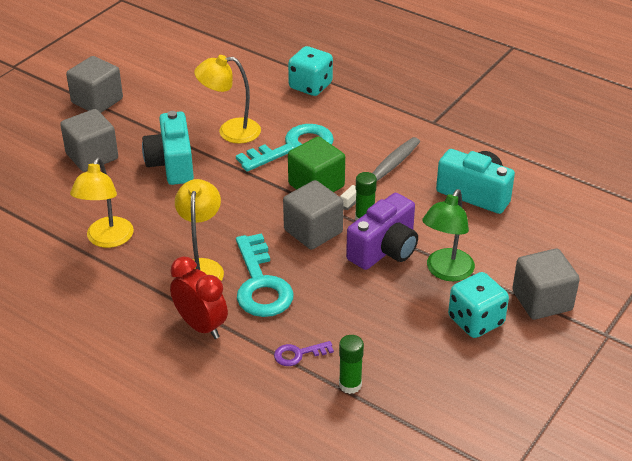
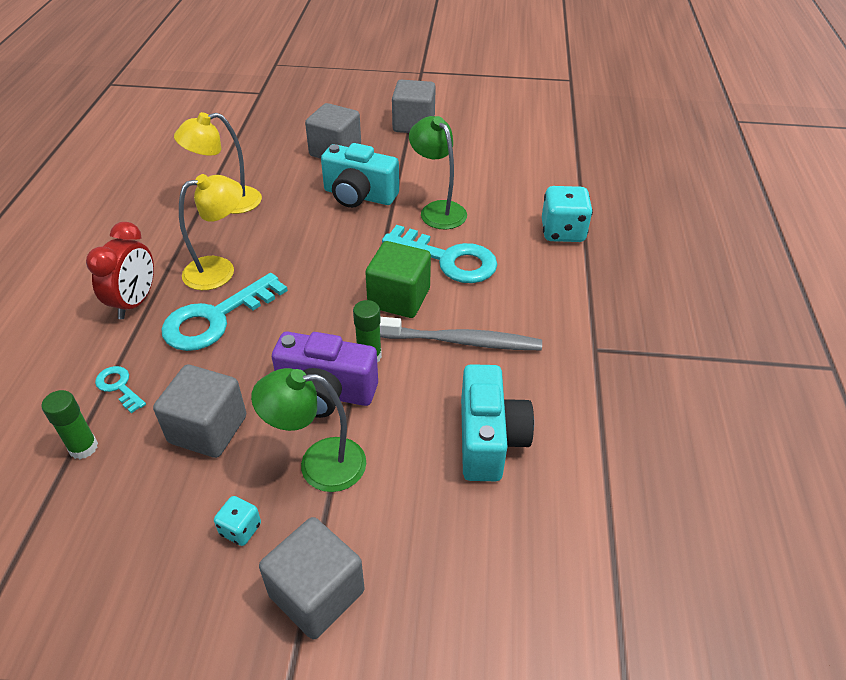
camera: 60 degrees right, 5 degrees up
turquoise camera [142,111,194,185] -> turquoise camera turned 120 degrees counterclockwise [321,143,399,208]
yellow lamp [194,55,261,144] -> green lamp [409,116,467,230]
purple key [274,341,334,366] -> turquoise key [95,366,146,413]
grey cube [283,180,344,250] -> grey cube moved to [153,365,246,458]
turquoise dice [448,272,509,338] -> turquoise dice [214,496,261,546], size x0.53

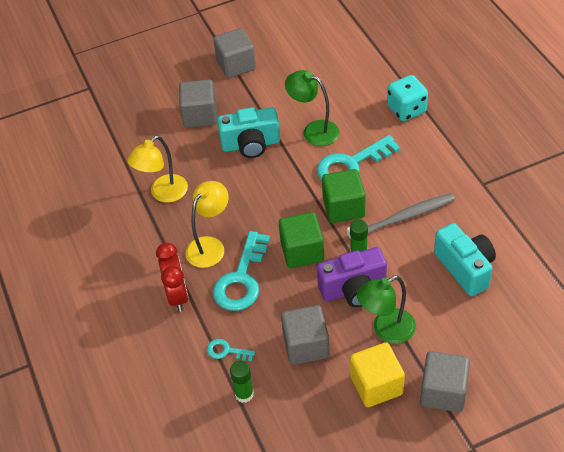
camera: 25 degrees left, 5 degrees up
turquoise dice [214,496,261,546] -> yellow cube [350,342,405,407]
turquoise key [382,225,497,283] -> turquoise key turned 150 degrees clockwise [317,135,401,180]
none -> green cube [279,212,324,268]

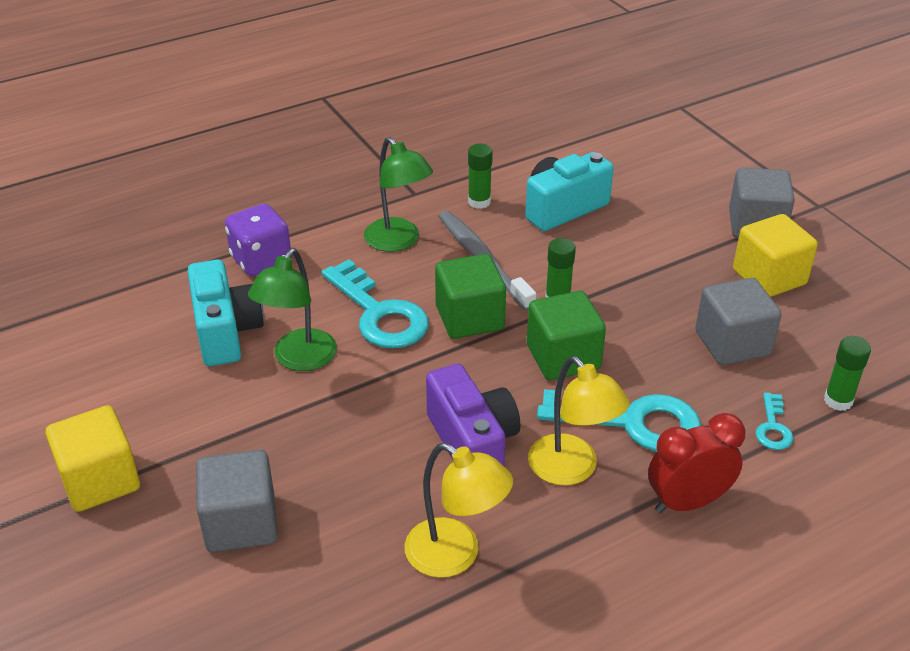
camera: 100 degrees left, 10 degrees down
yellow lamp [185,181,229,268] -> yellow lamp turned 150 degrees counterclockwise [528,356,630,486]
grey cube [213,28,256,78] -> yellow cube [46,405,140,512]
turquoise camera [217,107,280,158] -> turquoise camera moved to [188,259,264,366]
purple camera [317,247,387,307] -> purple camera moved to [426,364,520,466]
green lamp [357,276,416,344] -> green lamp moved to [364,137,433,252]
turquoise dice [387,75,428,121] -> purple dice [225,204,292,276]
none -> green glue stick [468,144,493,209]

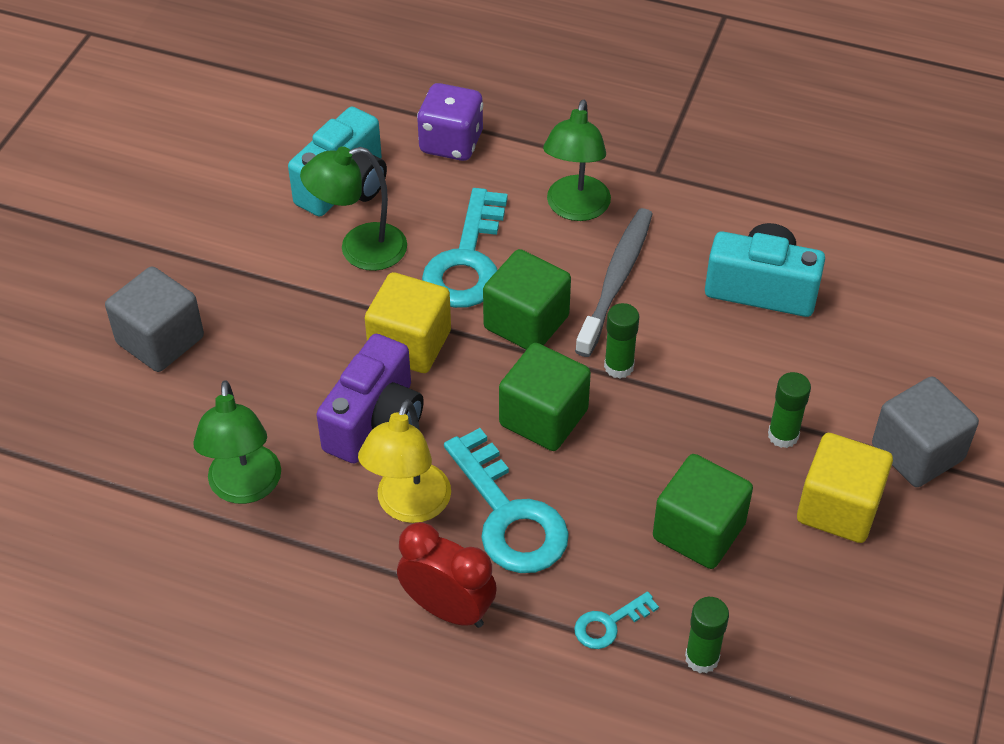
camera: 50 degrees right, 10 degrees up
yellow cube [46,405,140,512] -> yellow cube moved to [365,272,451,373]
yellow lamp [405,443,513,578] -> green lamp [193,380,281,504]
green glue stick [468,144,493,209] -> green glue stick moved to [768,372,811,448]
grey cube [695,278,782,365] -> green cube [653,454,753,569]

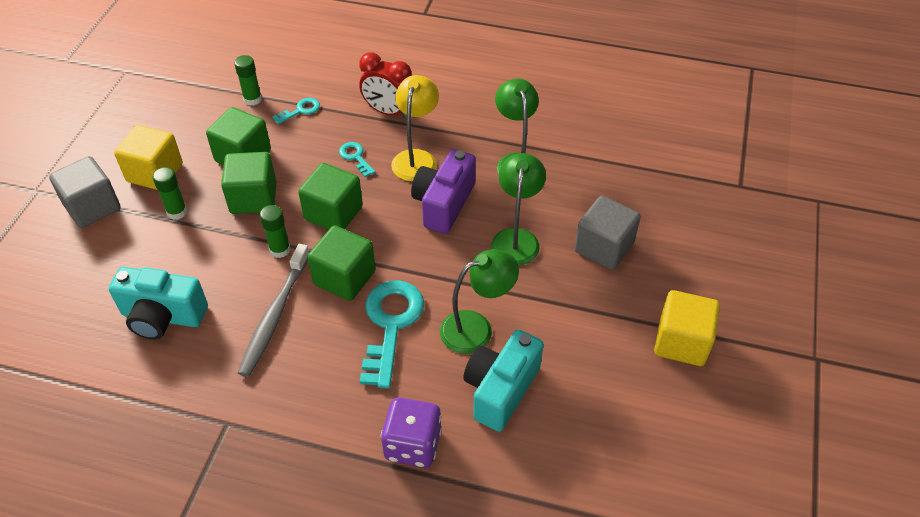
camera: 175 degrees right, 0 degrees up
yellow cube [365,272,451,373] -> yellow cube moved to [654,290,720,366]
turquoise key [444,428,569,573] -> turquoise key [339,142,375,177], size x0.48
green lamp [543,100,611,221] -> green lamp moved to [491,153,546,265]
none -> green cube [221,152,276,214]

